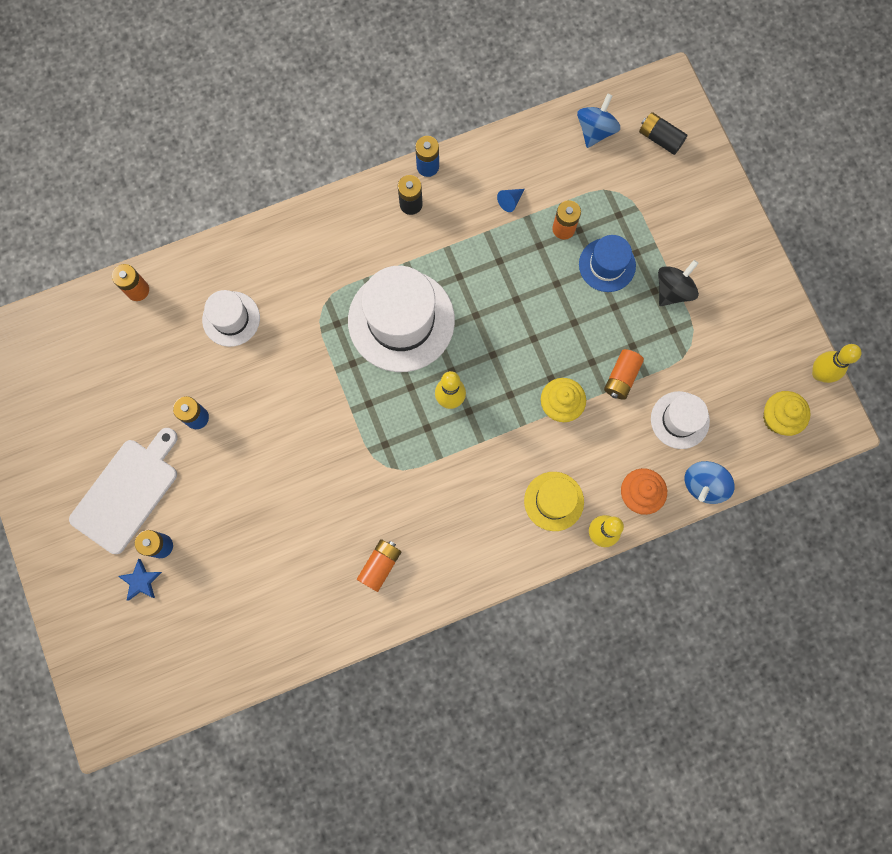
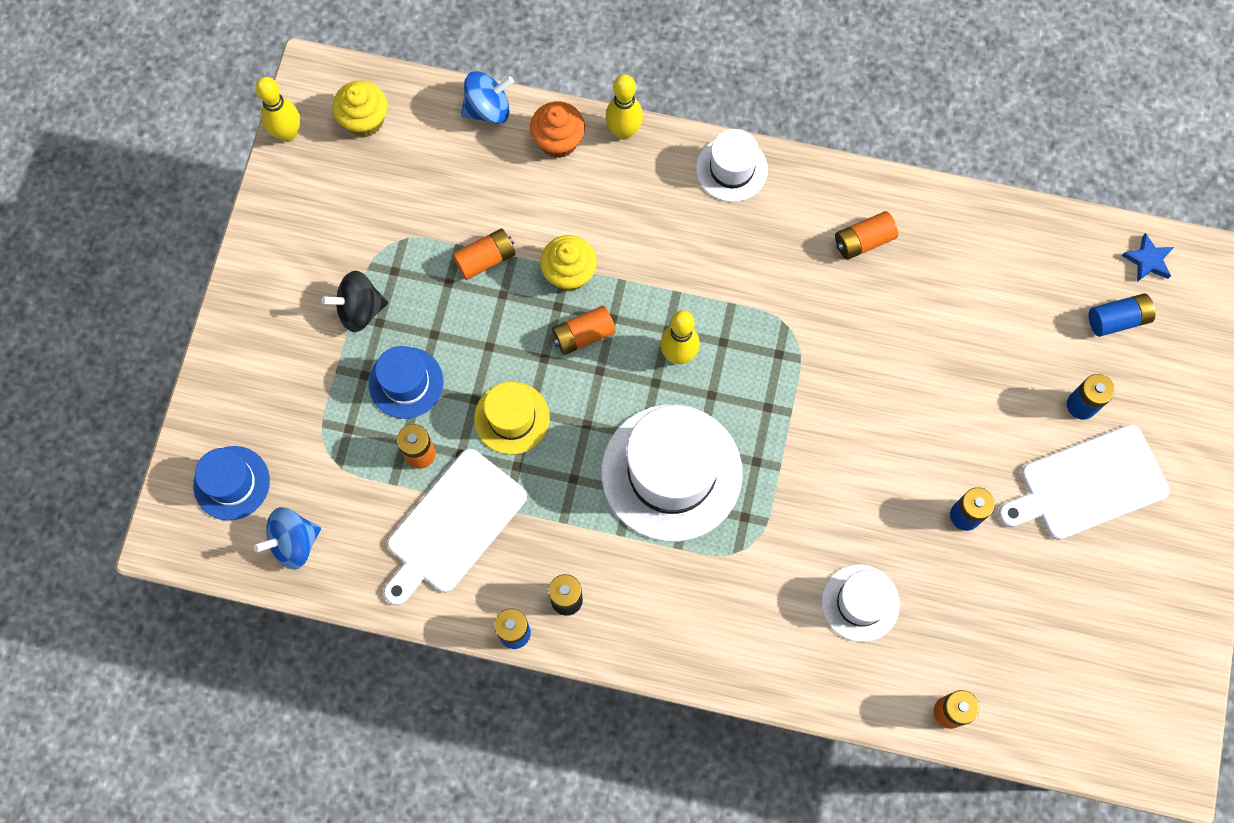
camera: 145 degrees left, 5 degrees down
blue star [118,559,162,601] -> blue star moved to [1122,233,1174,282]
blue cone [497,189,524,212] -> white cutting board [384,449,527,605]
yellow hat [524,472,584,531] -> yellow hat moved to [474,382,550,455]
black battery [639,112,688,155] -> blue hat [193,446,270,520]
white hat [651,391,710,449] -> white hat moved to [696,129,768,202]
none -> orange battery [552,305,616,355]
none -> blue battery [1089,293,1155,337]

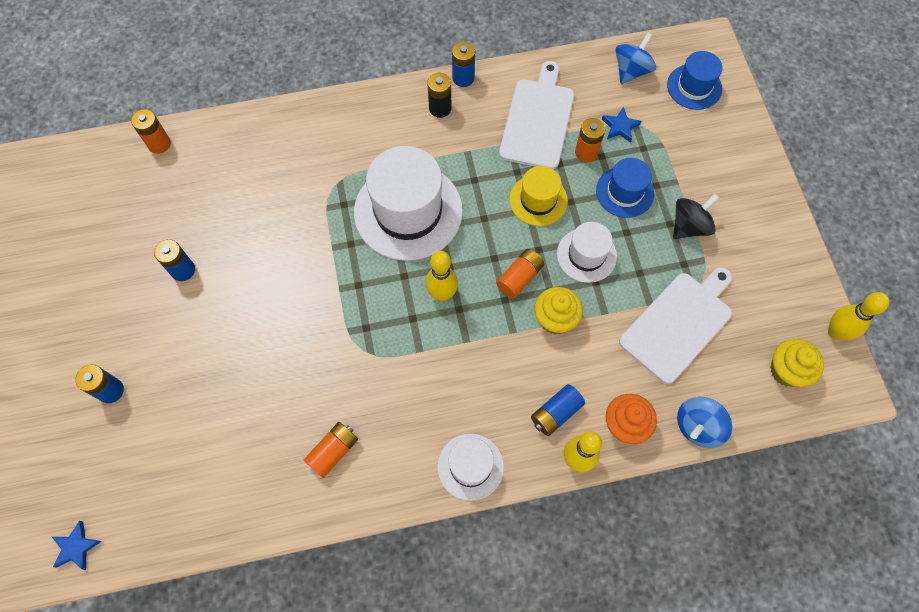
camera: 155 degrees right, 5 degrees down
orange battery [452,228,515,280] -> none
white hat [822,564,900,642] -> white hat moved to [557,222,617,283]
white cutting board [998,425,1170,540] -> white cutting board moved to [619,267,732,384]
blue battery [1089,293,1155,337] -> blue battery moved to [531,384,585,436]
none -> blue star [602,106,641,143]

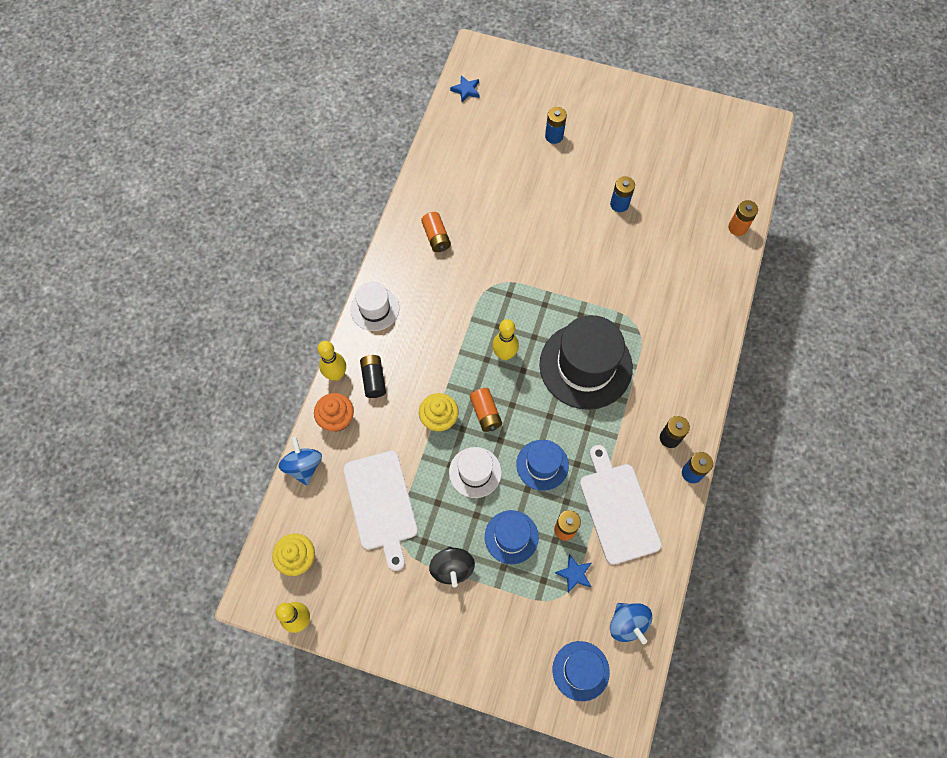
camera: 120 degrees right, 0 degrees up
white hat [354,146,463,261] -> black hat [539,315,633,410]
white cutting board [499,61,574,169] -> white cutting board turned 150 degrees counterclockwise [580,445,662,565]
yellow hat [509,166,568,226] -> blue hat [516,440,569,491]
blue battery [531,384,585,436] -> black battery [360,355,386,398]

